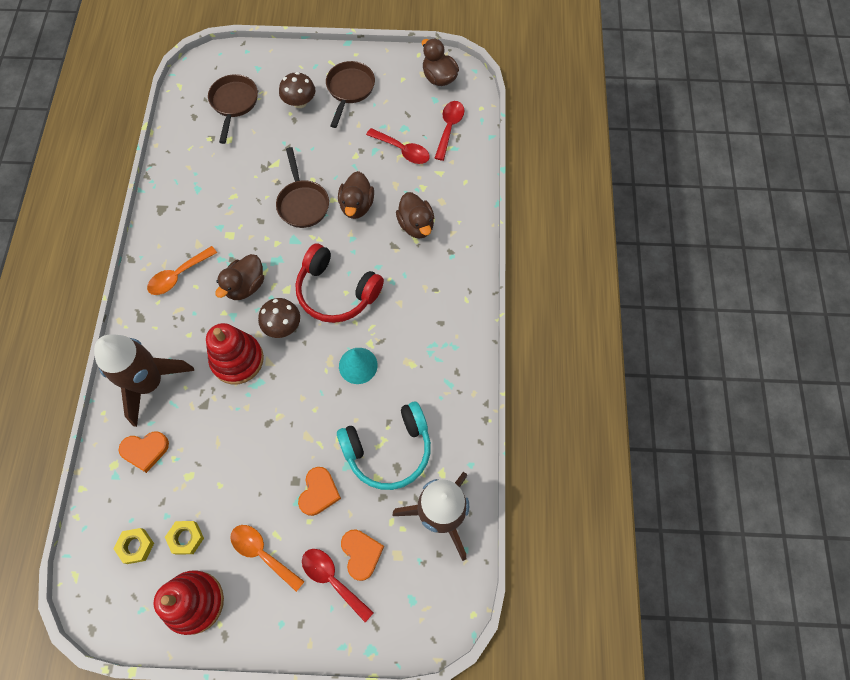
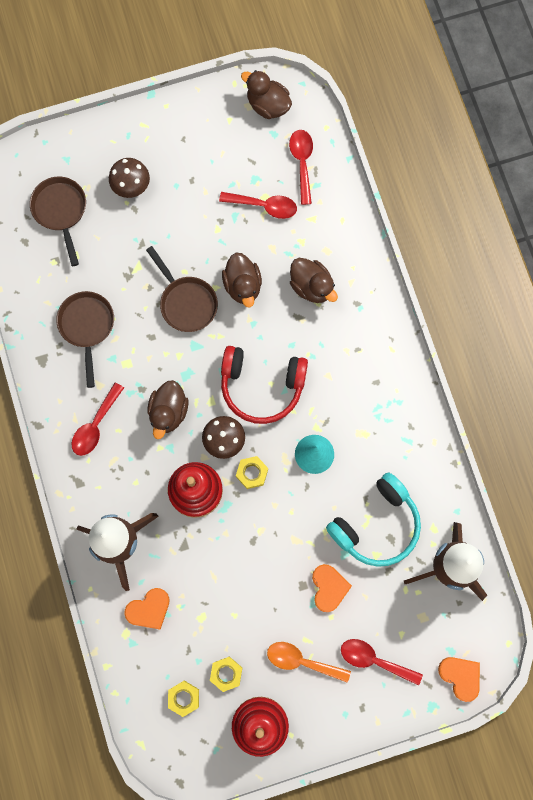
camera: 20 degrees left, 10 degrees up
orange spoon [147,246,217,295] -> red spoon [72,383,124,456]
brown pan [326,61,375,128] -> brown pan moved to [56,291,114,388]
orange heart [341,529,384,581] -> orange heart moved to [438,657,480,702]
none -> yellow nut [236,456,268,489]

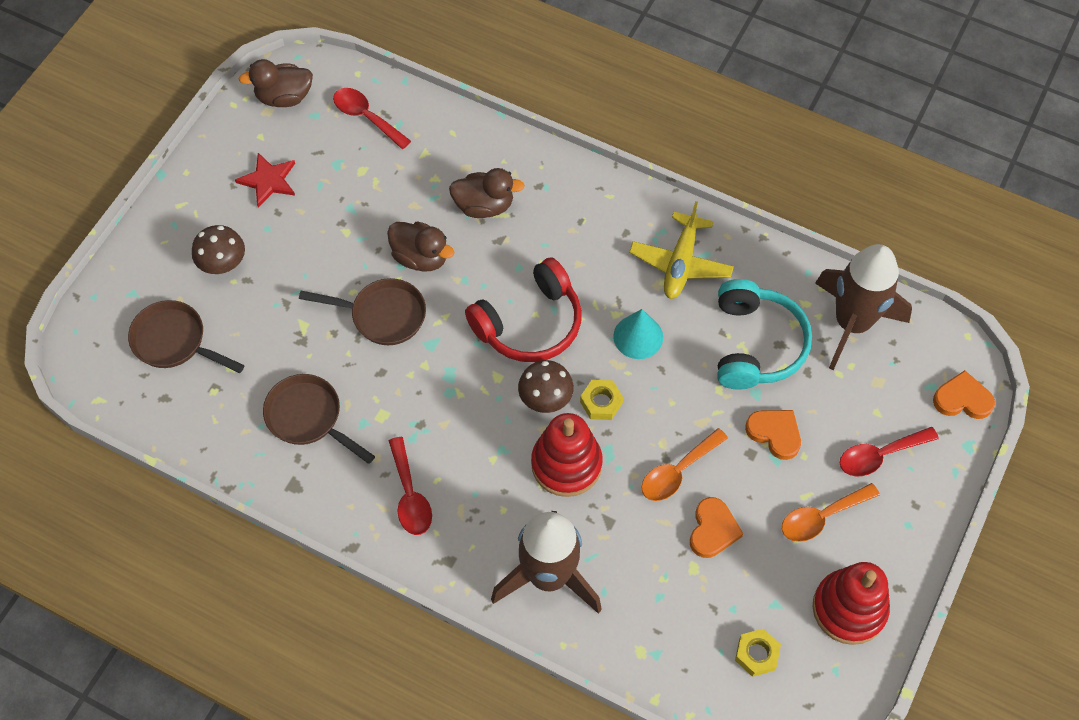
camera: 45 degrees left, 15 degrees down
orange heart [124,588,170,630] -> orange heart moved to [690,497,743,558]
brown duck [148,380,188,439] -> none
yellow nut [210,657,242,692] -> none
red spoon [219,192,297,219] -> none
none -> red star [235,153,295,208]
none -> yellow plane [629,201,734,299]
none -> orange spoon [641,428,728,501]

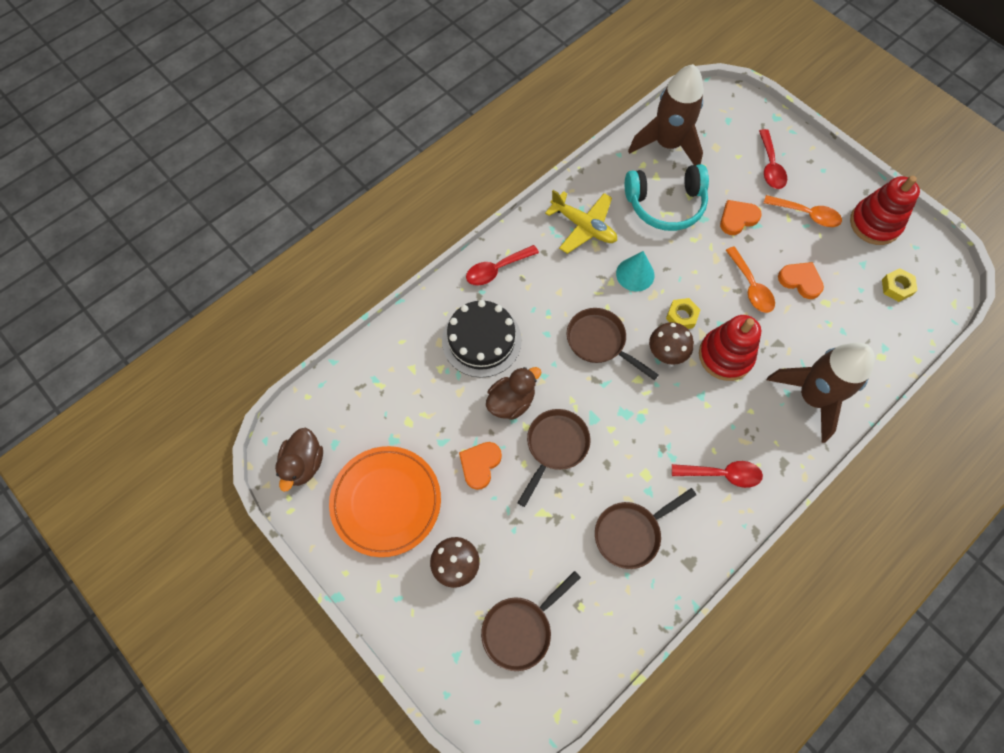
camera: 70 degrees left, 5 degrees up
red star [235,153,295,208] -> orange plate [329,446,441,557]
red spoon [333,88,411,149] -> red spoon moved to [466,245,539,286]
brown duck [449,168,525,218] -> black cake [442,300,522,378]
red headphones [465,257,582,362] -> brown pan [567,308,659,380]
turquoise headphones [717,279,812,389] -> turquoise headphones turned 150 degrees clockwise [625,164,709,231]
orange spoon [782,483,880,542] -> orange spoon turned 60 degrees counterclockwise [764,195,842,227]
orange heart [933,370,995,419] -> orange heart moved to [459,442,502,490]

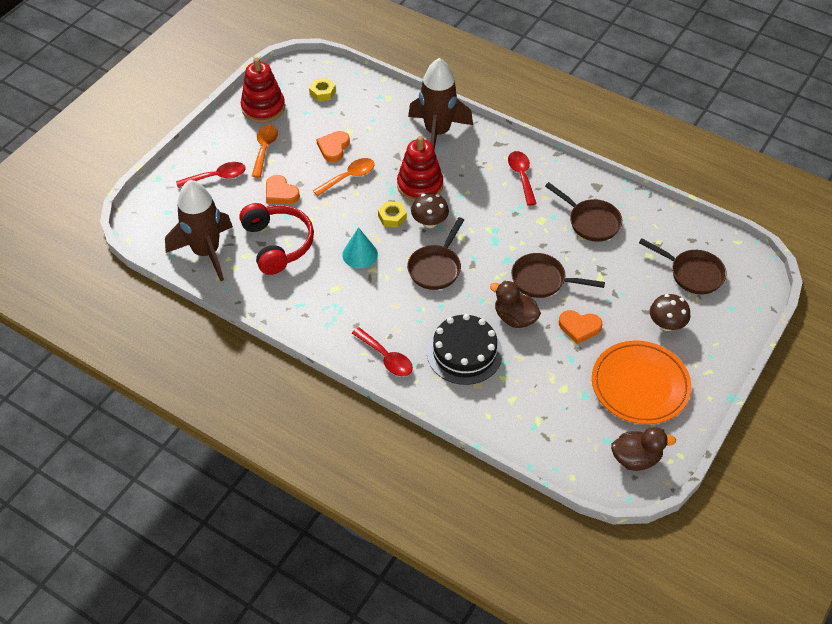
camera: 105 degrees left, 15 degrees down
yellow plane [545,190,617,254] -> none
turquoise headphones [625,164,709,231] -> red headphones [239,203,314,275]

